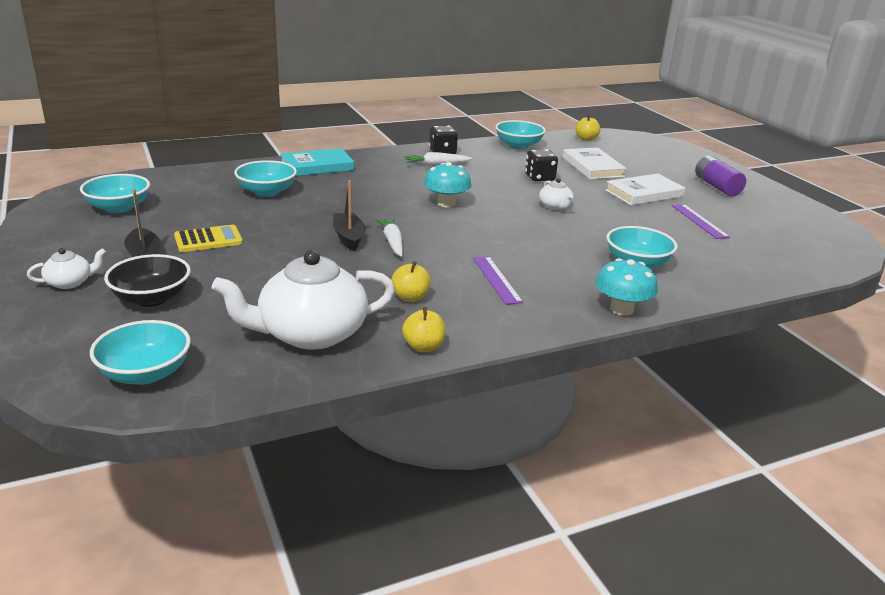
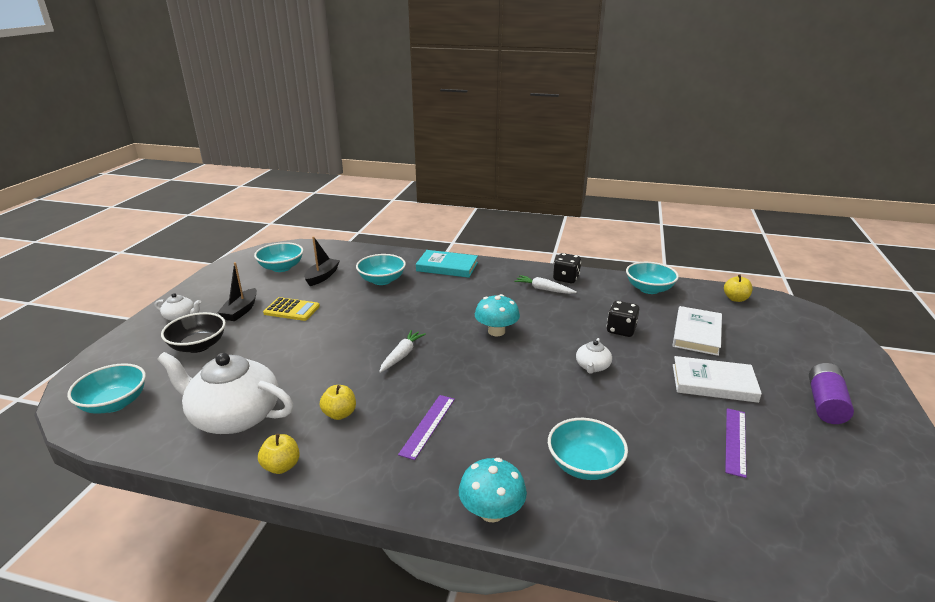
camera: 40 degrees right, 0 degrees up
black boat [333,180,365,251] -> black boat moved to [304,237,340,286]

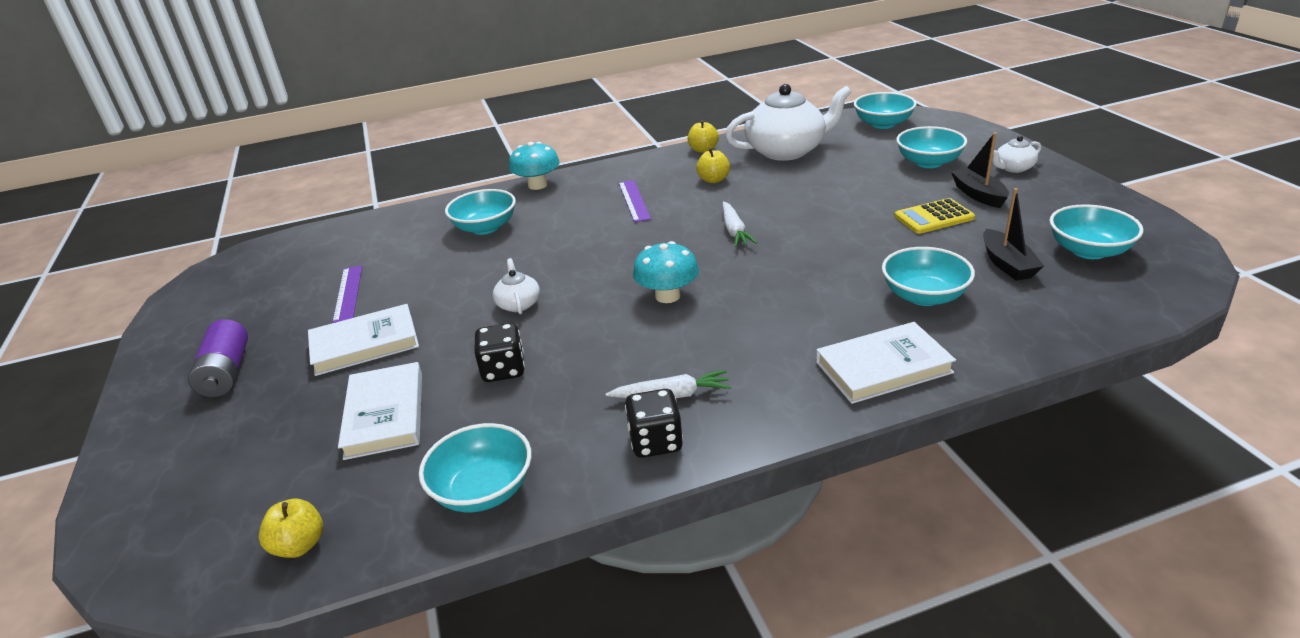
camera: 150 degrees right, 5 degrees up
black bowl [161,312,226,353] -> turquoise bowl [896,126,967,168]
turquoise book [416,250,478,278] -> white book [816,322,956,404]

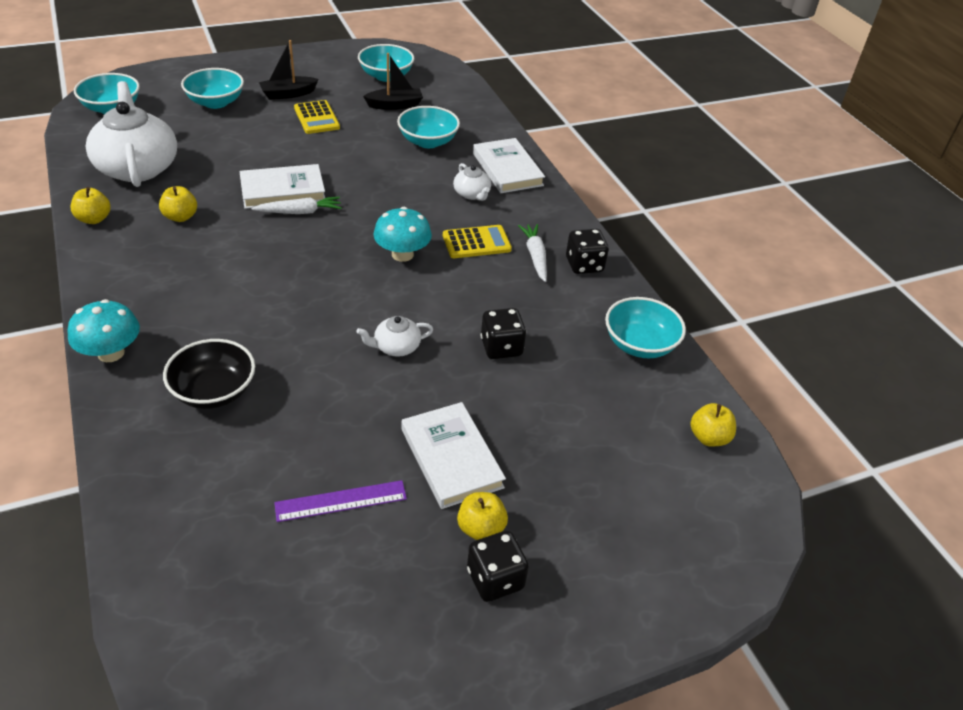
camera: 100 degrees left, 10 degrees up
purple battery [188,319,248,397] -> black dice [467,531,529,602]
white book [338,362,422,460] -> white book moved to [239,164,325,209]
turquoise bowl [445,189,516,235] -> black bowl [163,339,255,409]
purple ruler [619,180,651,222] -> none
white teapot [992,136,1041,173] -> white teapot moved to [453,163,491,201]
none -> yellow calculator [443,225,512,258]
none -> yellow apple [457,492,508,540]

